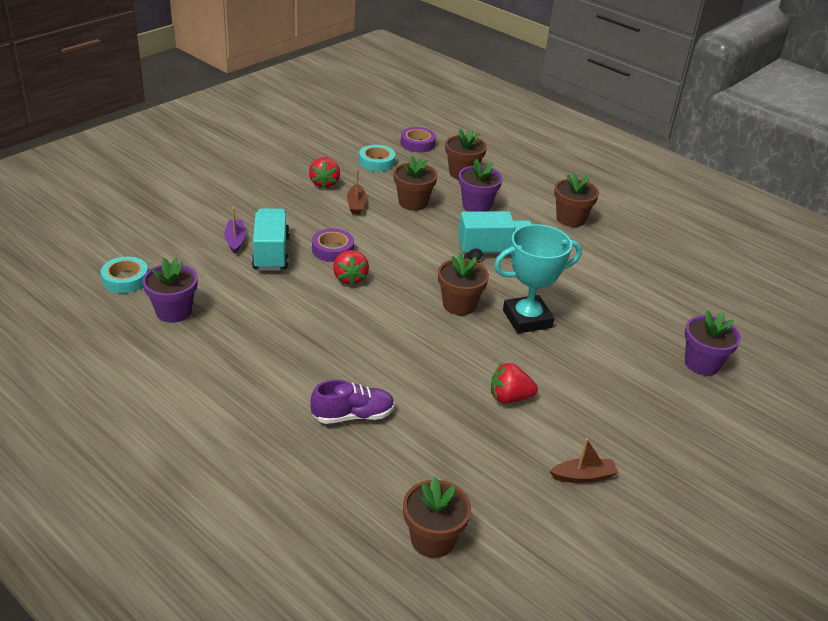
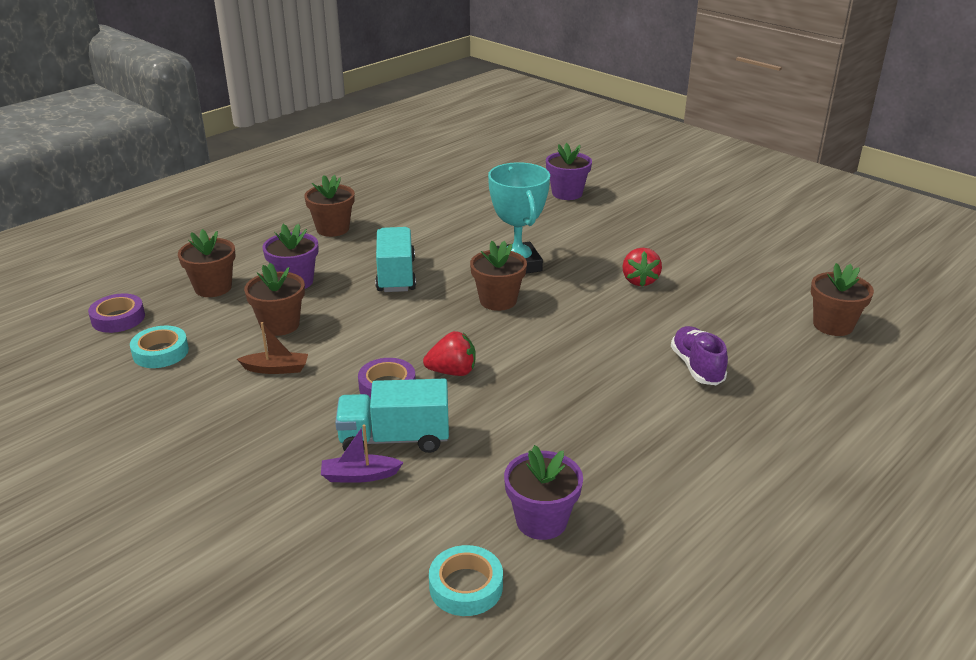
camera: 85 degrees left, 5 degrees down
red strawberry [309,157,340,188] -> none
brown boat [550,438,619,483] -> none

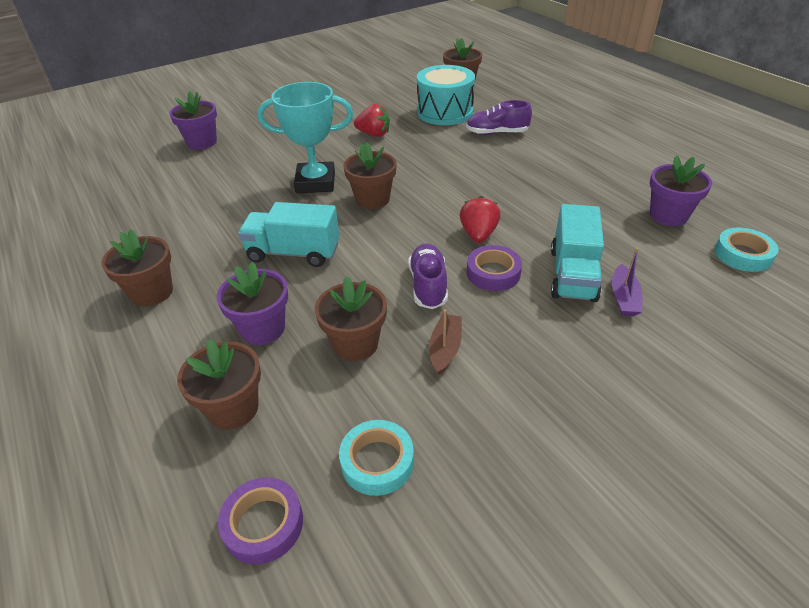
camera: 75 degrees left, 10 degrees up
none -> purple shoe [409,243,448,309]
none -> turquoise drum [417,65,475,125]

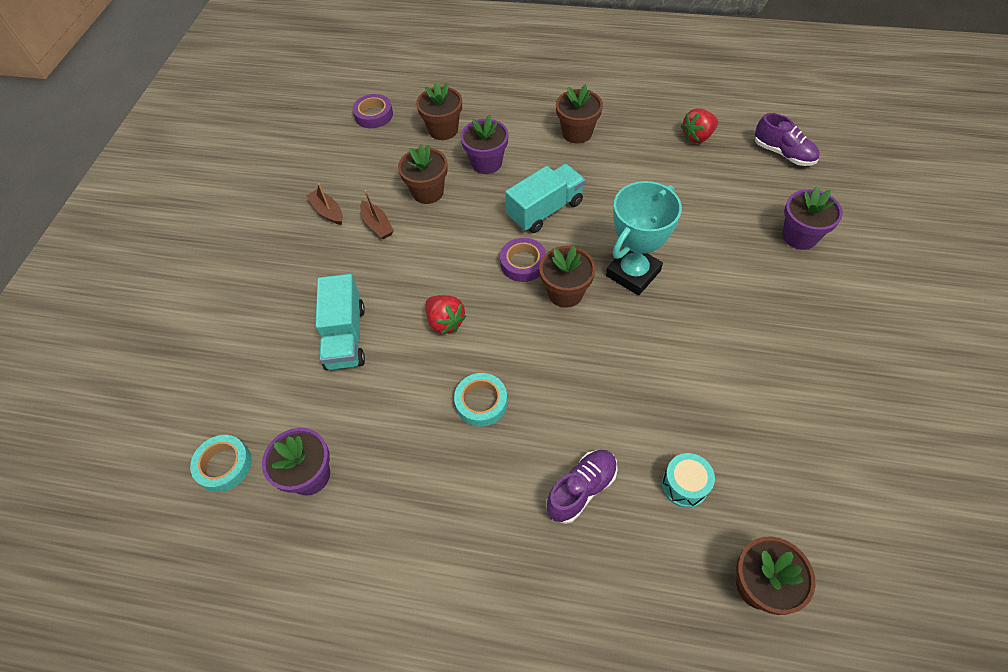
camera: 135 degrees right, 15 degrees up
turquoise tape [339,420,414,496] -> turquoise tape moved to [454,373,508,427]
red strawberry [354,104,390,137] -> red strawberry moved to [681,108,718,143]
purple shoe [409,243,448,309] -> purple shoe moved to [755,113,820,166]
turquoise drum [417,65,475,125] -> turquoise drum [662,453,715,508], size x0.52
purple tape [467,245,522,291] -> purple tape moved to [500,238,546,282]
turquoise truck [551,204,604,302] -> turquoise truck turned 150 degrees counterclockwise [316,274,365,370]
purple boat [612,248,642,316] -> none
none -> brown boat [306,183,343,225]

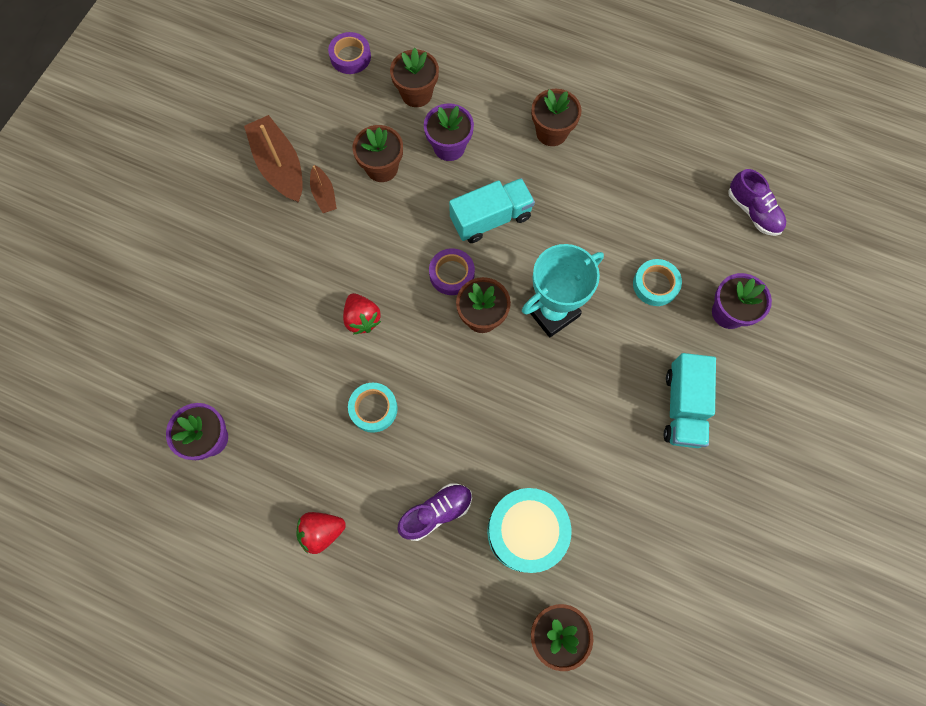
camera: 10 degrees right, 15 degrees up
turquoise tape [190,435,251,492] -> turquoise tape moved to [633,259,682,306]
brown boat [306,183,343,225] -> brown boat [244,115,303,203], size x1.89
turquoise truck [316,274,365,370] -> turquoise truck moved to [664,353,716,448]
turquoise drum [662,453,715,508] -> turquoise drum [487,488,572,573], size x1.91
red strawberry [681,108,718,143] -> red strawberry moved to [297,512,346,554]

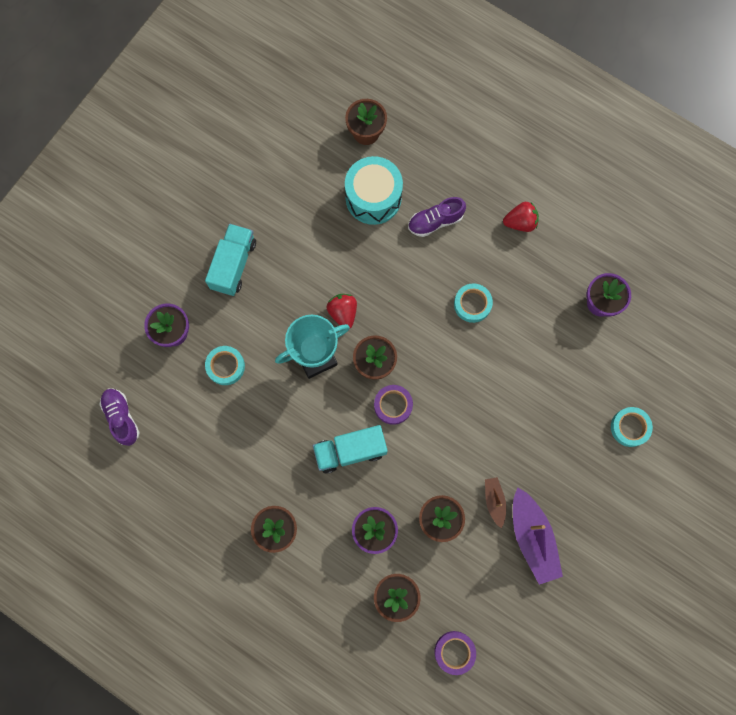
camera: 170 degrees left, 5 degrees up
brown boat [244,115,303,203] -> purple boat [513,487,563,585]
red strawberry [343,293,381,334] -> red strawberry moved to [327,294,357,328]
none -> turquoise tape [611,407,653,447]

